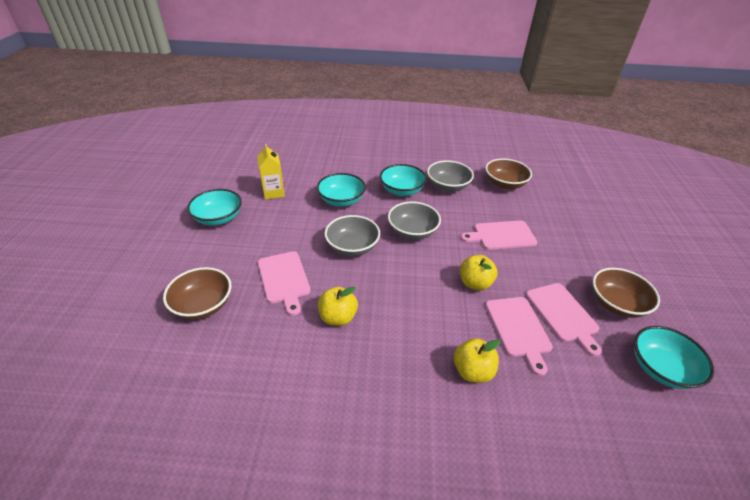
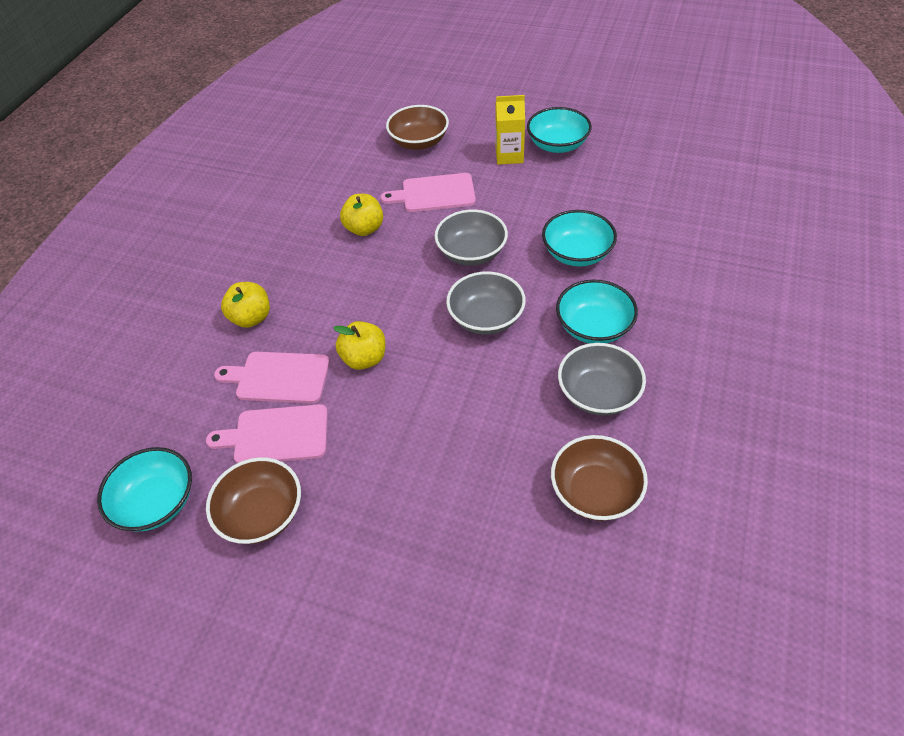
camera: 110 degrees right, 10 degrees up
yellow carton [257,144,285,200] -> yellow carton moved to [495,95,525,165]
pink cutting board [461,221,537,250] -> none

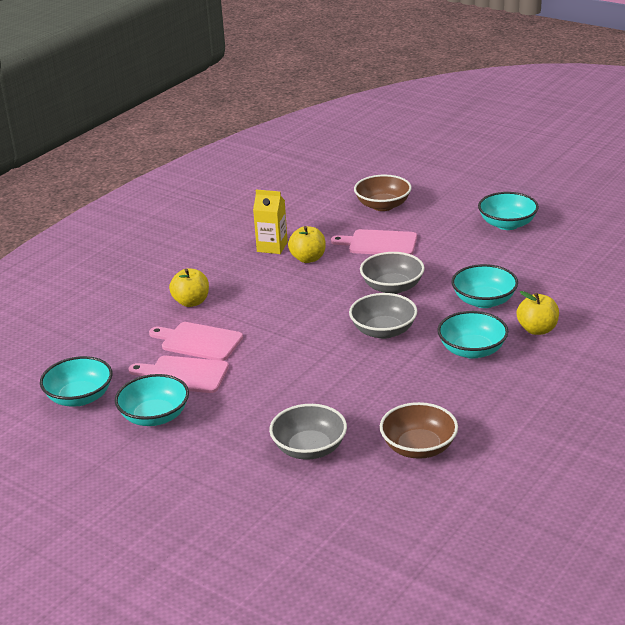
camera: 15 degrees right, 20 degrees down
brown bowl [206,457,301,544] -> turquoise bowl [115,374,189,426]
yellow apple [333,321,385,370] -> yellow apple moved to [517,291,559,335]
yellow carton [495,95,525,165] -> yellow carton moved to [253,190,288,254]
grey bowl [558,343,646,416] -> grey bowl moved to [269,404,347,460]

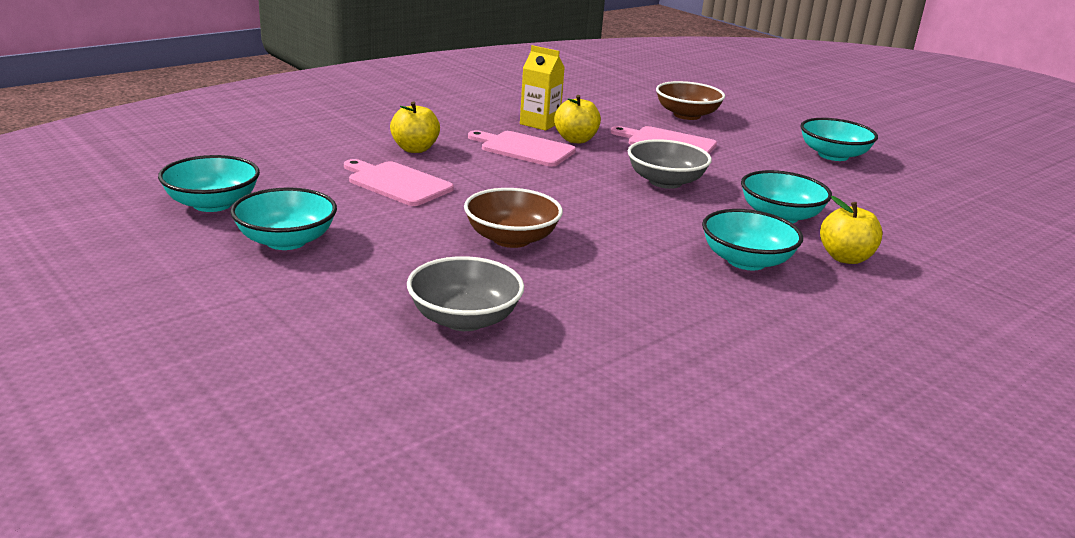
camera: 10 degrees right, 5 degrees down
pink cutting board [128,356,229,393] -> pink cutting board moved to [468,130,576,167]
grey bowl [349,293,417,339] -> none
brown bowl [380,402,458,459] -> brown bowl moved to [464,188,563,248]

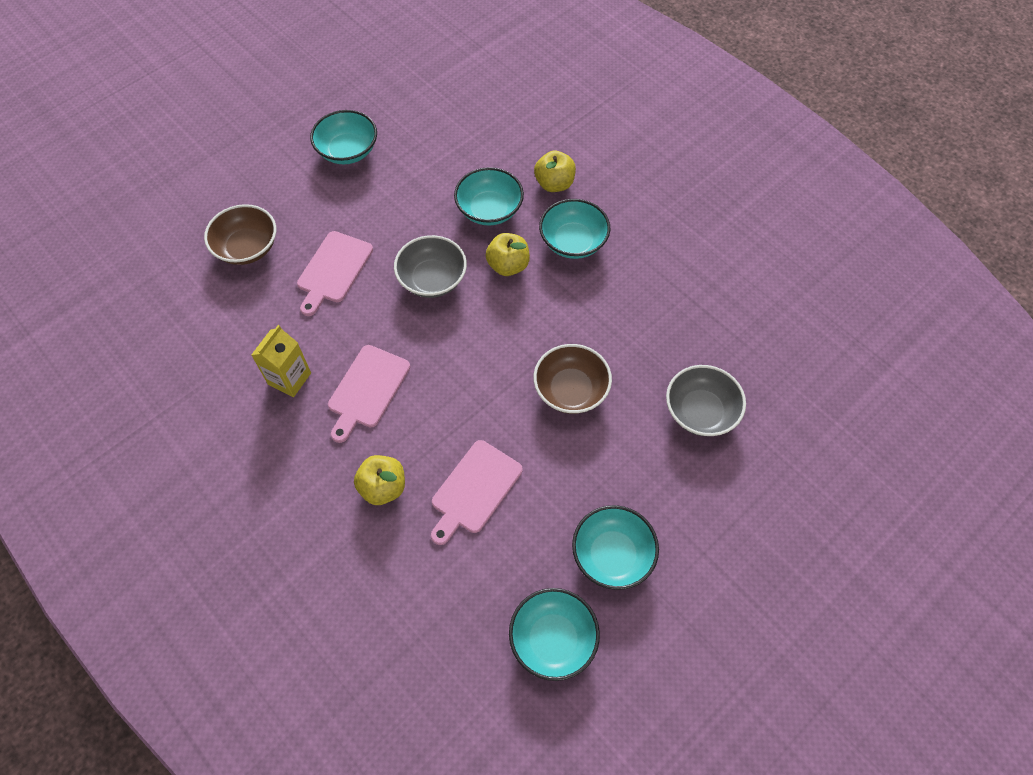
camera: 90 degrees left, 35 degrees up
yellow apple [554,95,601,143] -> yellow apple moved to [486,233,530,276]

